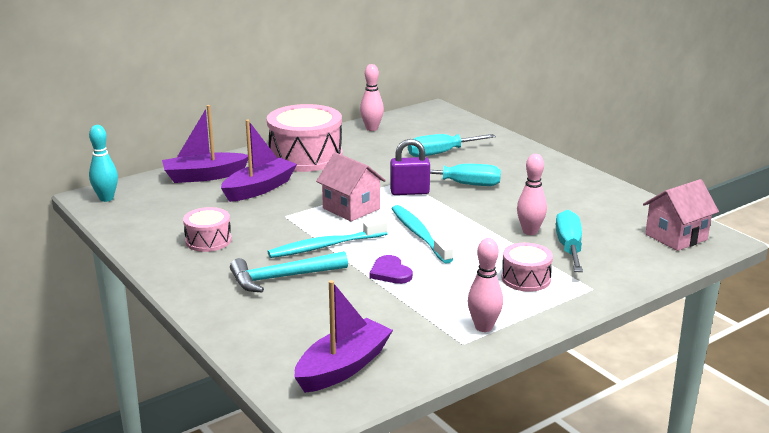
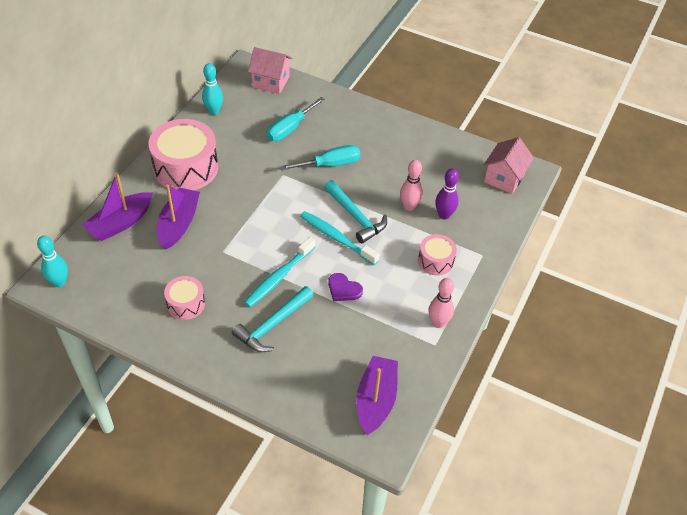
camera: 30 degrees left, 25 degrees up
pink house [316,152,386,221] -> pink house moved to [248,47,292,94]
pink bowling pin [360,64,384,131] -> turquoise bowling pin [202,63,223,115]
purple padlock [390,139,430,195] -> none
turquoise screwdriver [556,210,583,272] -> purple bowling pin [435,168,459,220]
none -> turquoise hammer [324,180,387,244]

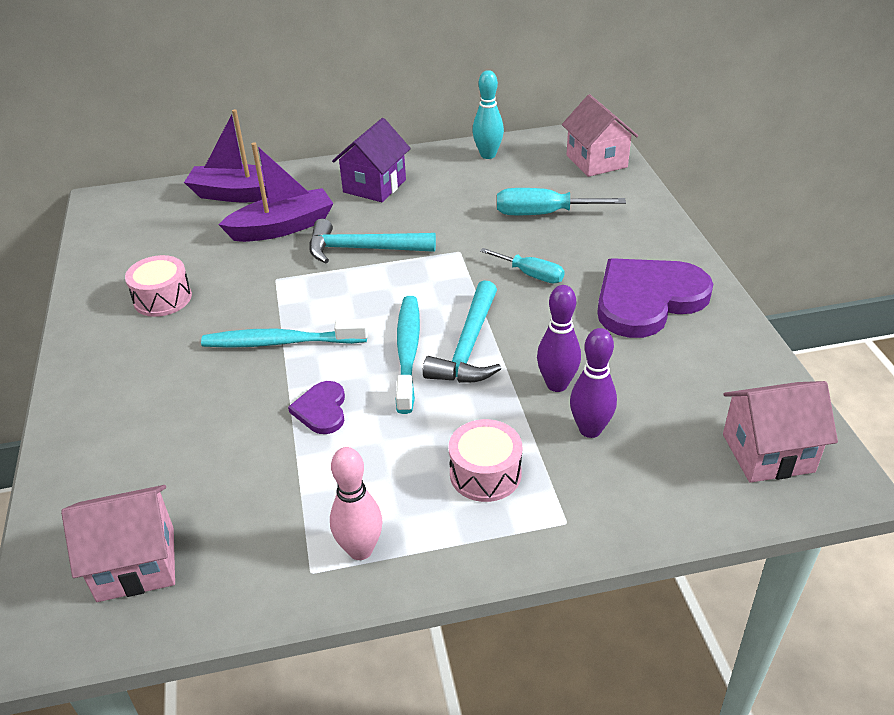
camera: 55 degrees right, 10 degrees down
turquoise bowling pin [37,236,68,287] -> none
pink drum [148,119,218,191] -> purple house [332,118,411,202]
turquoise hammer [232,286,314,352] -> turquoise hammer moved to [309,219,436,263]
turquoise screwdriver [280,145,360,170] -> turquoise screwdriver [480,248,565,283], size x0.66
purple boat [356,356,398,435] -> pink house [61,485,175,602]
pink bowling pin [400,160,423,211] -> purple bowling pin [537,285,581,392]
none -> purple heart [597,258,713,338]

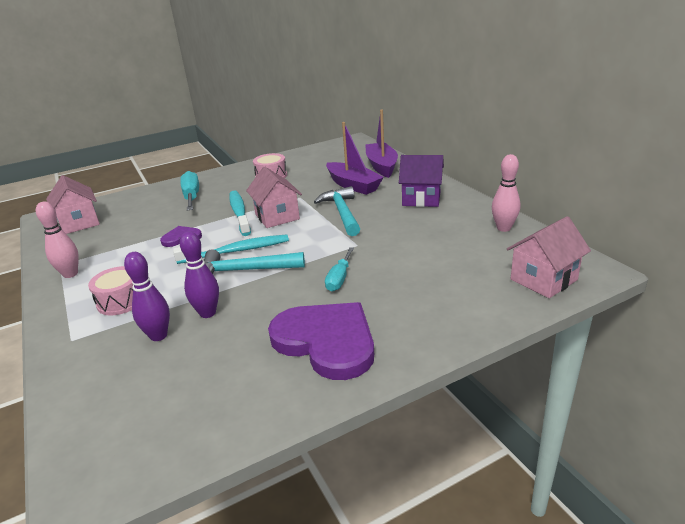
camera: 75 degrees right, 10 degrees down
turquoise bowling pin [472,70,504,159] -> pink bowling pin [492,154,521,232]
turquoise screwdriver [497,188,626,215] -> turquoise screwdriver moved to [180,171,199,211]
pink house [723,381,838,483] -> pink house moved to [246,166,302,228]

